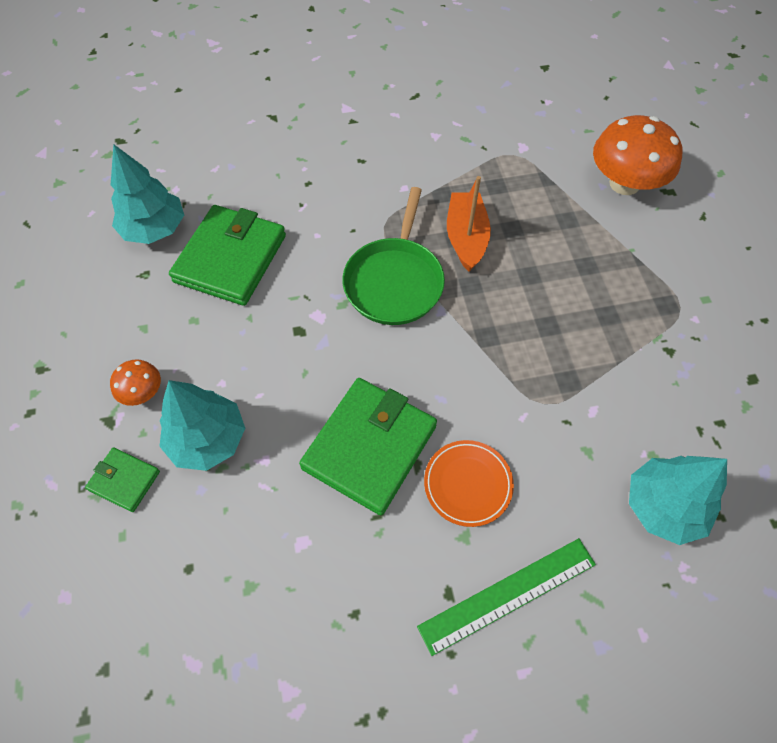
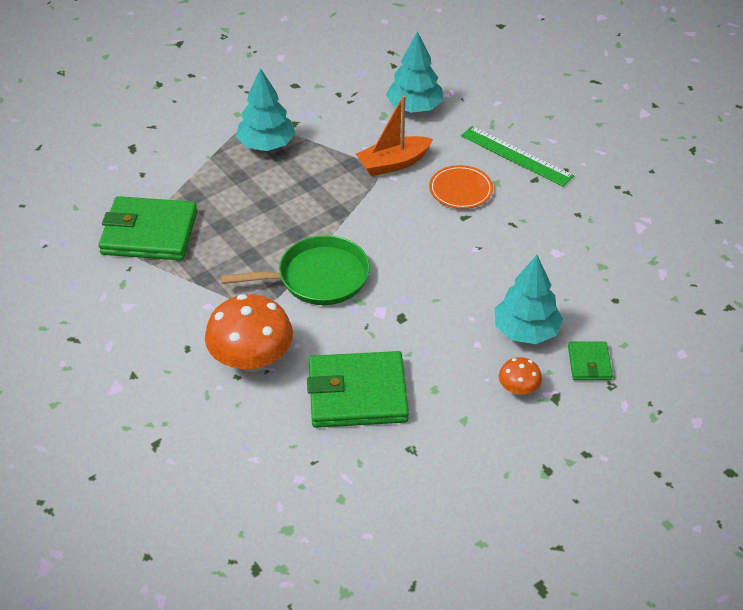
camera: 115 degrees left, 15 degrees down
turquoise tree [111,144,184,244] -> turquoise tree moved to [236,68,295,151]
green wallet [299,378,437,515] -> green wallet moved to [99,196,197,260]
orange boat [447,176,491,272] -> orange boat moved to [356,95,433,176]
orange mushroom [593,115,682,195] -> orange mushroom moved to [205,294,293,372]

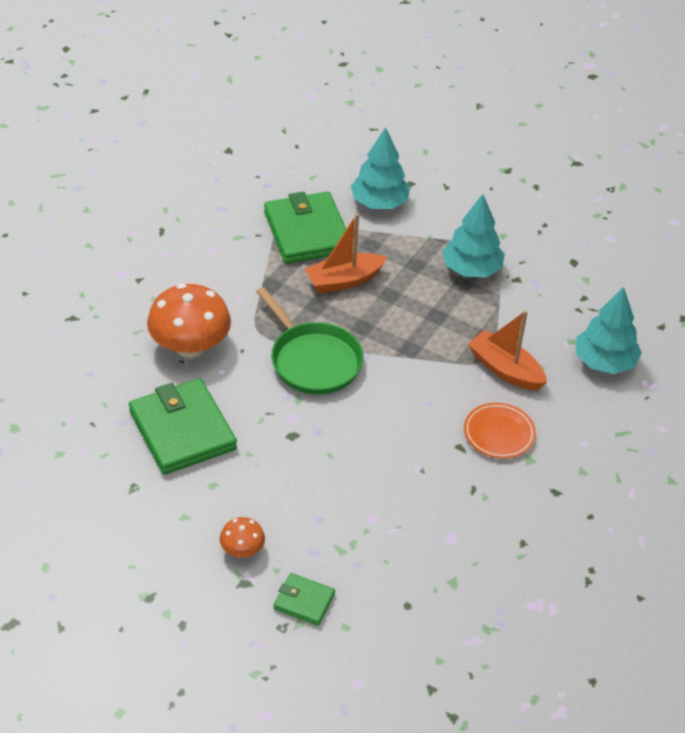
camera: 65 degrees right, 0 degrees up
green ruler [461,126,574,187] -> none
turquoise tree [495,255,563,344] -> turquoise tree moved to [351,127,410,209]
green wallet [568,341,613,380] -> green wallet turned 45 degrees clockwise [274,573,335,626]
none -> orange boat [305,213,387,293]

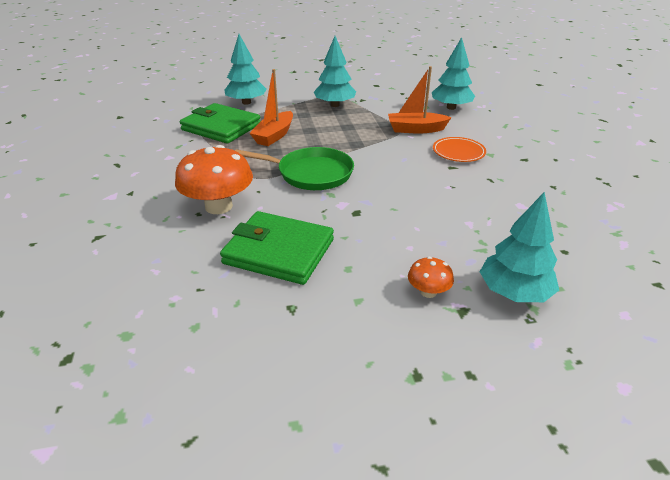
camera: 40 degrees left, 10 degrees down
green wallet [274,573,335,626] -> turquoise tree [480,192,559,302]

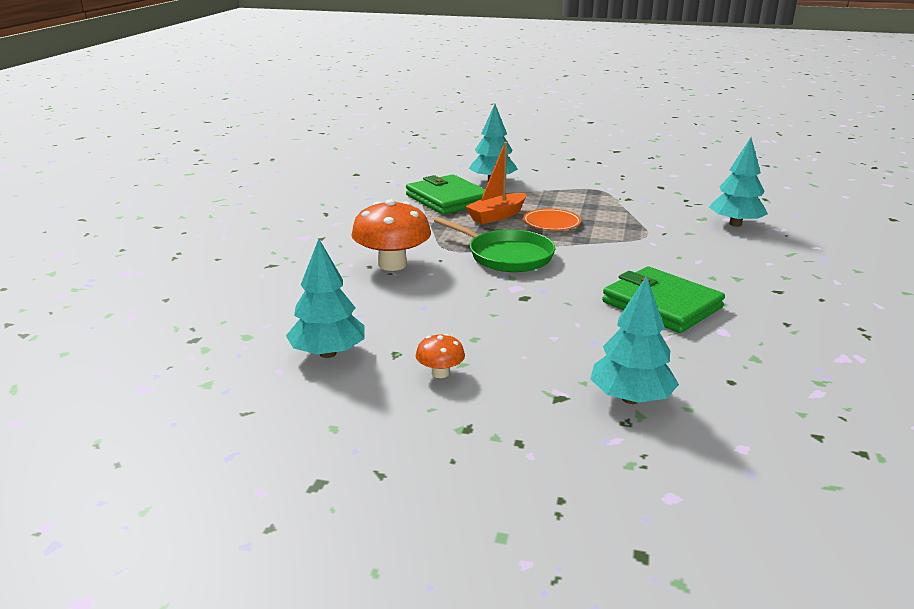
camera: 25 degrees right, 10 degrees down
green wallet [220,211,334,285] -> green wallet moved to [602,267,725,333]
turquoise tree [314,36,356,107] -> turquoise tree moved to [286,239,365,358]
orange boat [388,66,452,133] -> none
orange mushroom [408,257,454,298] -> orange mushroom moved to [416,334,465,378]
orange plate [433,137,486,162] -> orange plate moved to [523,208,581,231]

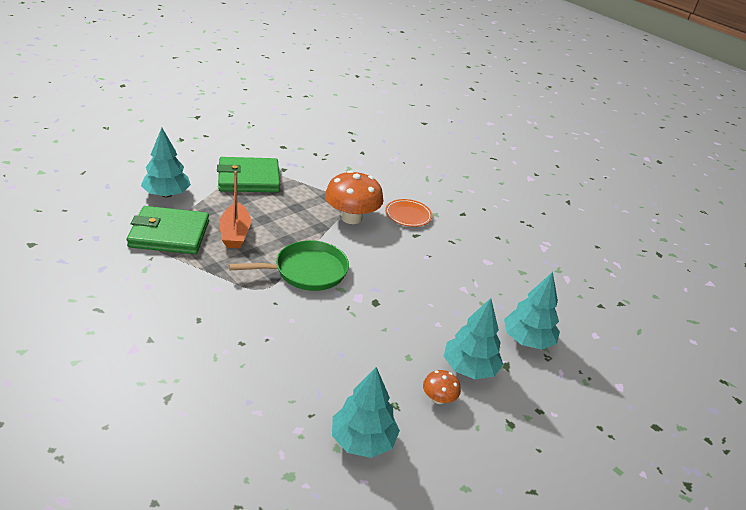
camera: 60 degrees left, 10 degrees up
orange mushroom [351,199,431,271] -> orange mushroom moved to [325,170,384,224]
orange plate [523,208,581,231] -> orange plate moved to [385,199,432,227]
green wallet [602,267,725,333] -> green wallet moved to [217,157,280,192]
turquoise tree [709,137,768,227] -> turquoise tree moved to [444,298,503,379]

